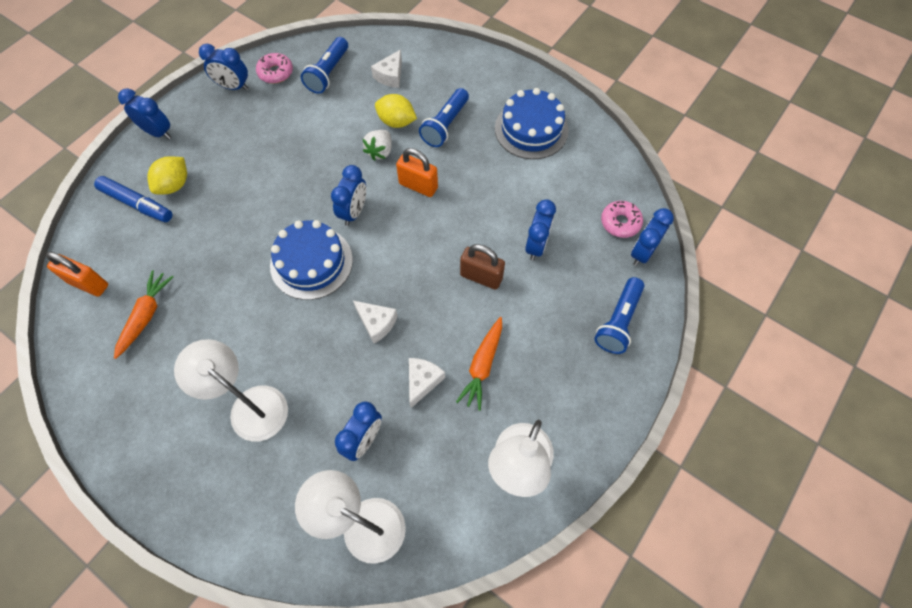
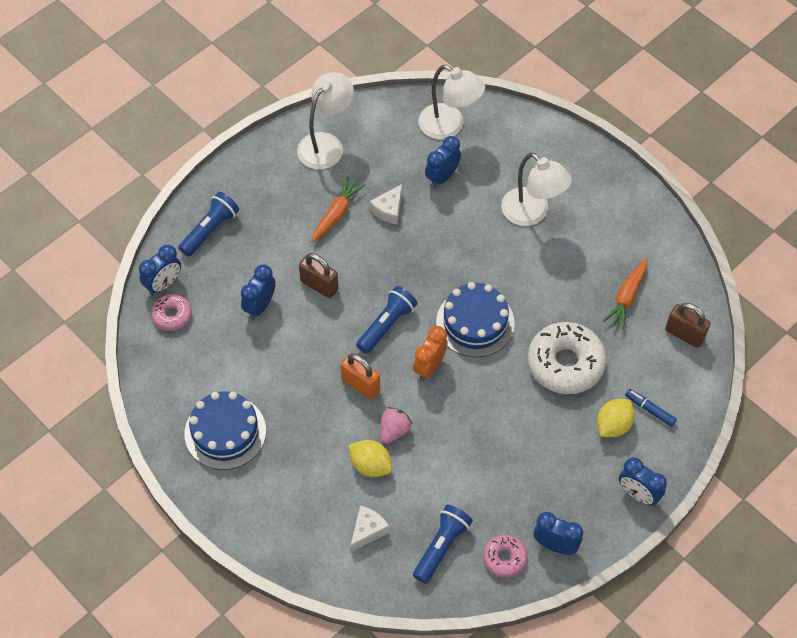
camera: 170 degrees left, 5 degrees down
orange padlock [46,252,108,297] -> brown padlock [665,303,710,348]
blue marker [94,176,172,222] -> blue marker [625,389,677,427], size x0.63
blue clock [331,165,366,226] -> orange clock [413,326,448,381]
white cheese [353,301,398,343] -> none
white strawberry [363,130,392,161] -> pink strawberry [380,407,412,444]
blue flashlight [419,88,469,147] -> blue flashlight moved to [356,286,417,354]
none -> white donut [528,322,607,394]

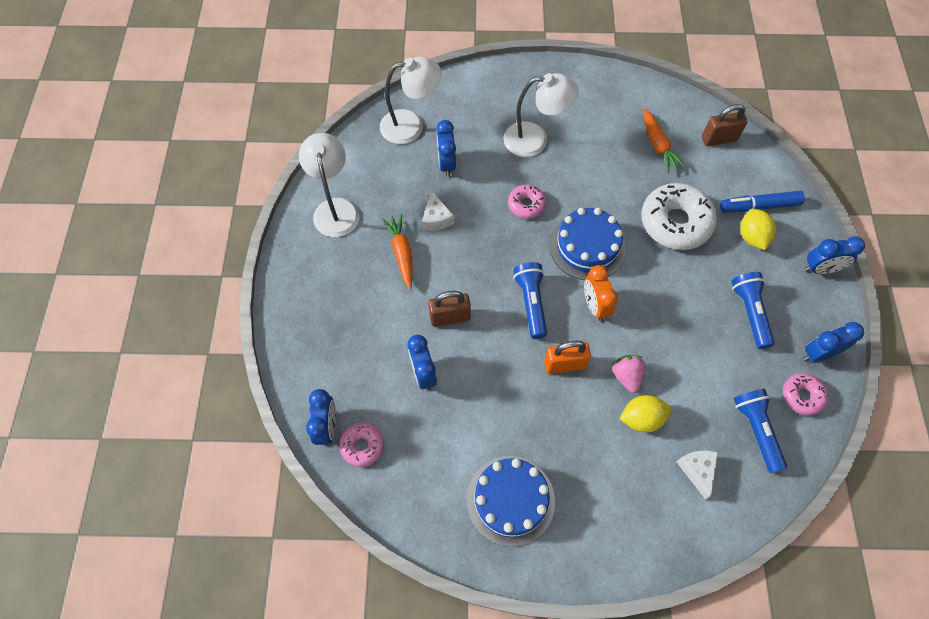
camera: 45 degrees left, 5 degrees up
blue flashlight [178,192,239,257] -> blue flashlight moved to [732,272,775,349]
blue marker [625,389,677,427] -> blue marker [720,191,805,212], size x1.58
none -> pink donut [508,185,546,219]

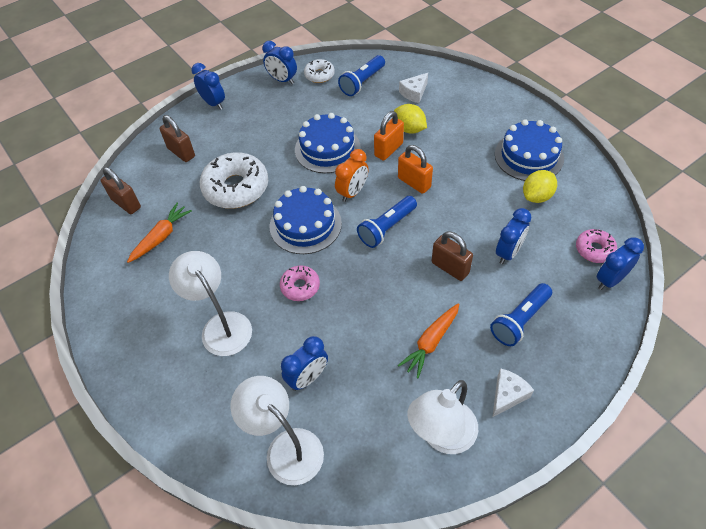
camera: 125 degrees left, 10 degrees down
white cheese [422,190,454,231] -> white cheese moved to [493,368,534,417]
pink strawberry [612,355,645,393] -> orange padlock [374,111,404,161]
blue marker [720,191,805,212] -> brown padlock [160,115,195,162]
blue flashlight [732,272,775,349] -> blue flashlight moved to [490,283,552,346]
yellow lemon [740,208,776,250] -> yellow lemon moved to [523,170,557,203]
pink donut [783,373,828,415] -> white donut [304,59,335,83]
none -> blue cake [295,113,361,173]

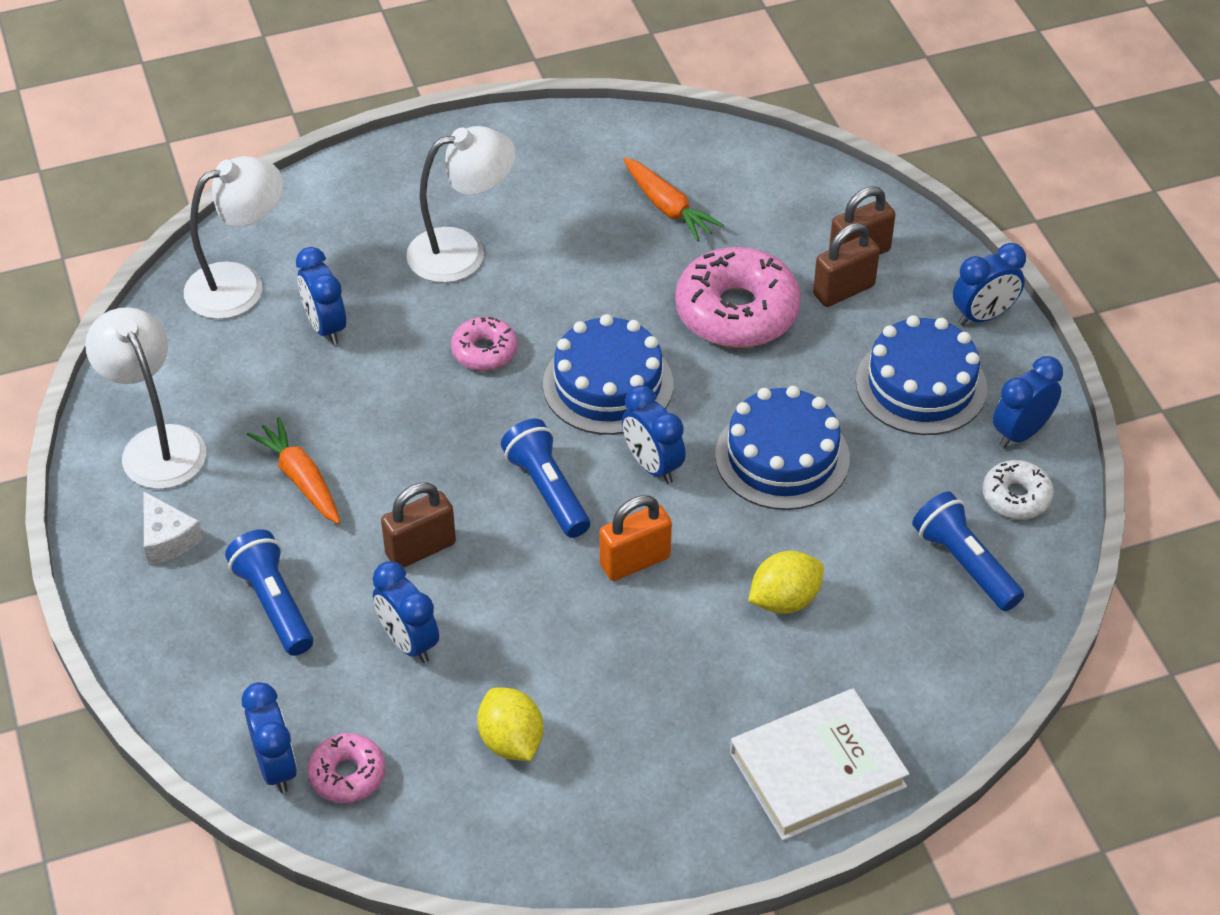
camera: 105 degrees right, 5 degrees down
brown padlock [101,167,141,214] -> brown padlock moved to [813,223,880,307]
white donut [200,153,268,209] -> pink donut [675,247,801,348]
orange clock [335,149,368,202] -> blue clock [622,385,686,484]
orange padlock [374,111,404,161] -> none
white cheese [399,73,428,103] -> none
blue cake [495,119,564,181] -> blue cake moved to [856,315,987,435]
none -> white book [730,688,909,841]

